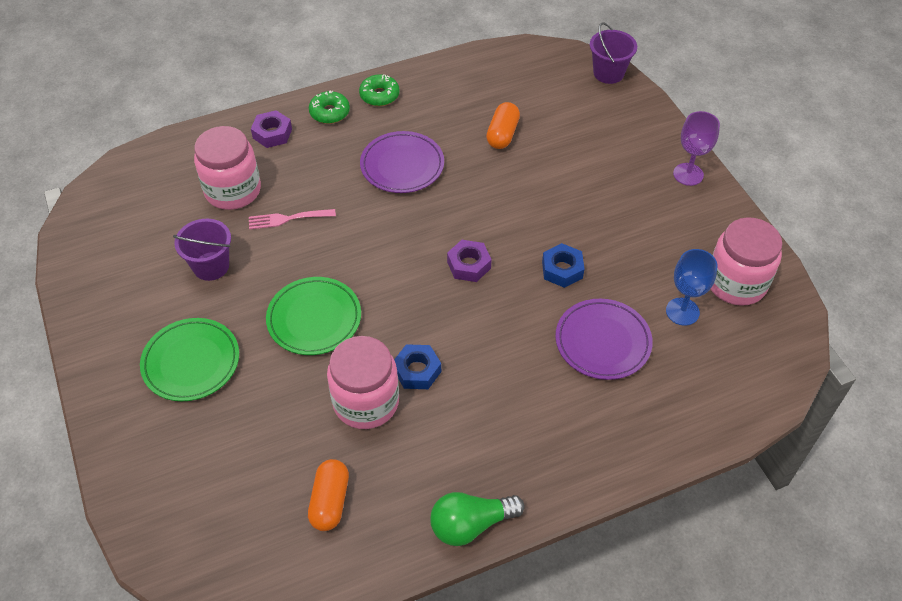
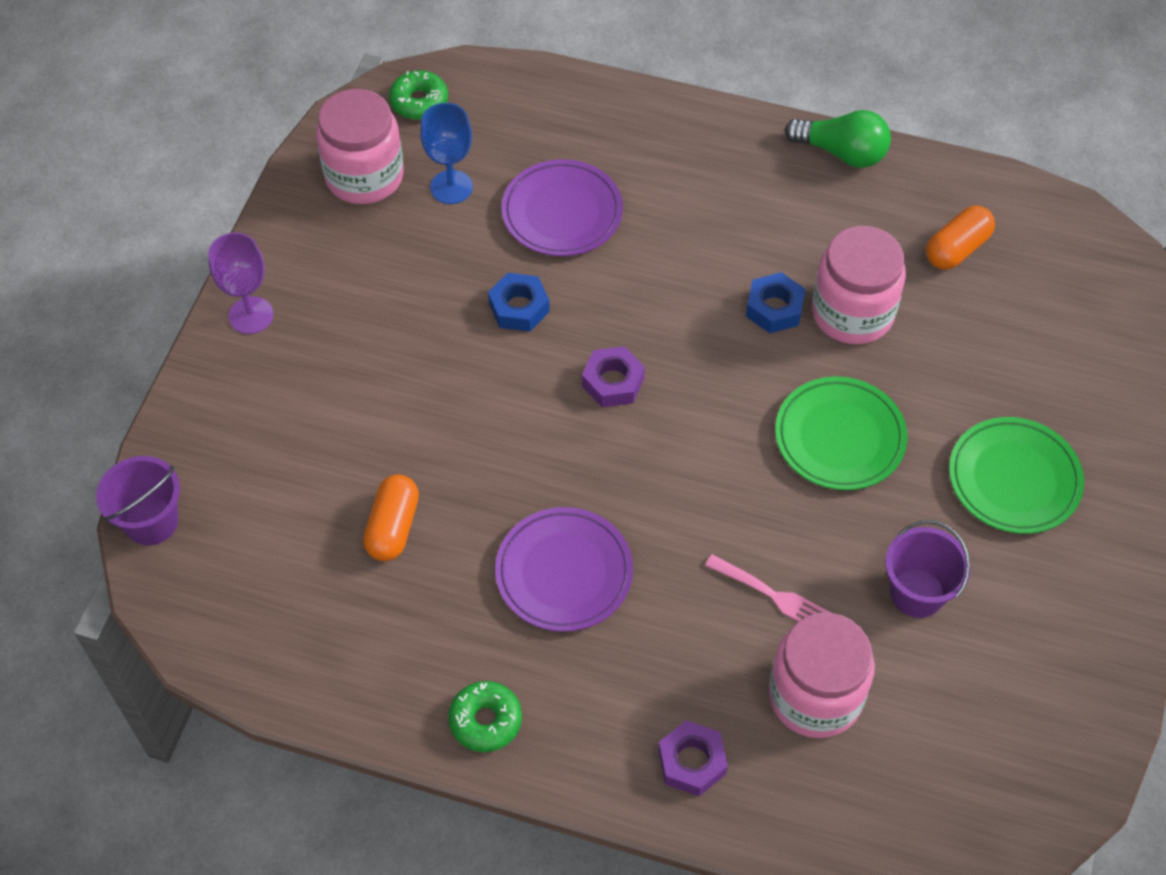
camera: 140 degrees left, 5 degrees up
green donut [309,91,350,124] -> green donut moved to [389,70,448,120]
orange capsule [486,102,520,149] -> orange capsule turned 45 degrees counterclockwise [363,474,419,561]

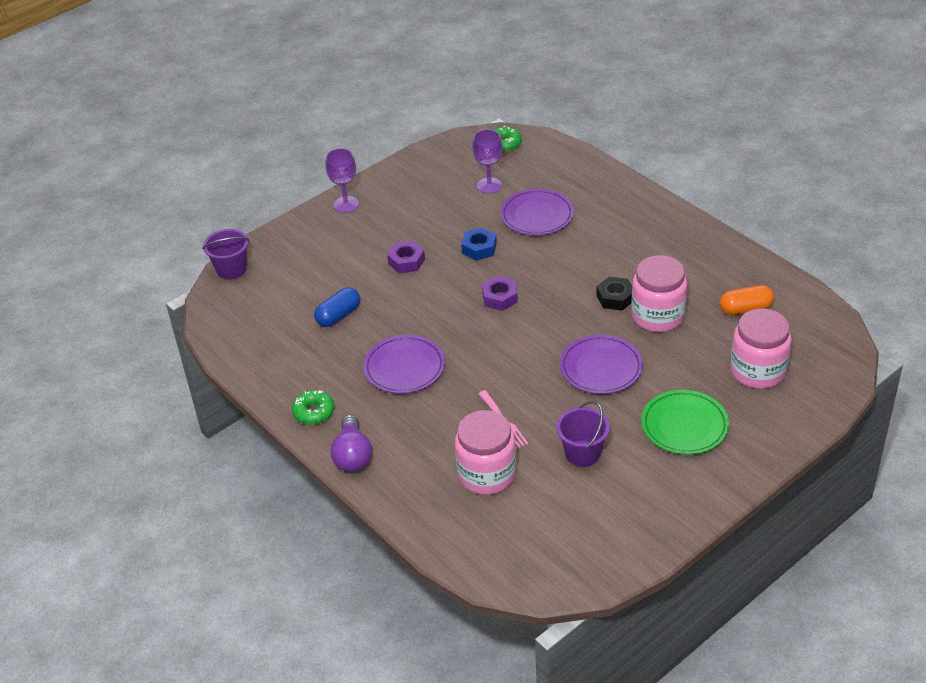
camera: 35 degrees right, 15 degrees down
pink jar [316,89,404,204] -> pink jar moved to [730,309,792,389]
orange capsule [363,474,419,561] -> blue capsule [314,287,360,327]
blue goblet [420,103,473,204] -> purple goblet [472,129,503,194]
purple nut [658,720,728,796] -> purple nut moved to [387,241,425,273]
blue nut [746,272,805,333] -> black nut [596,277,632,311]
green plate [775,376,908,490] -> purple plate [560,335,643,394]
green light bulb [785,110,891,168] -> none
none -> purple light bulb [331,415,372,472]

